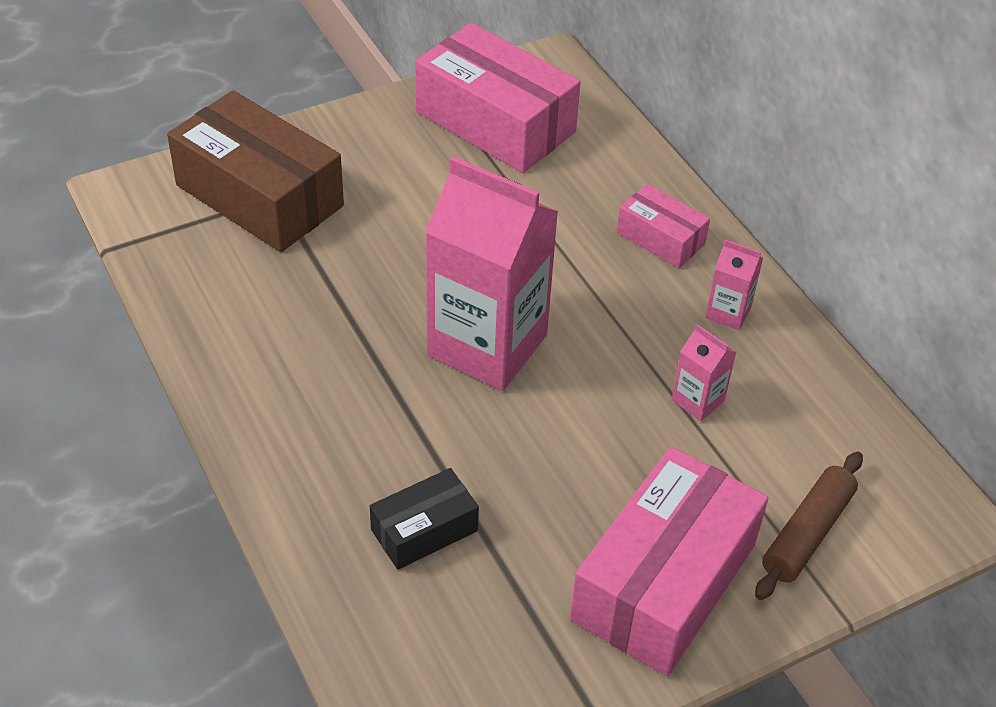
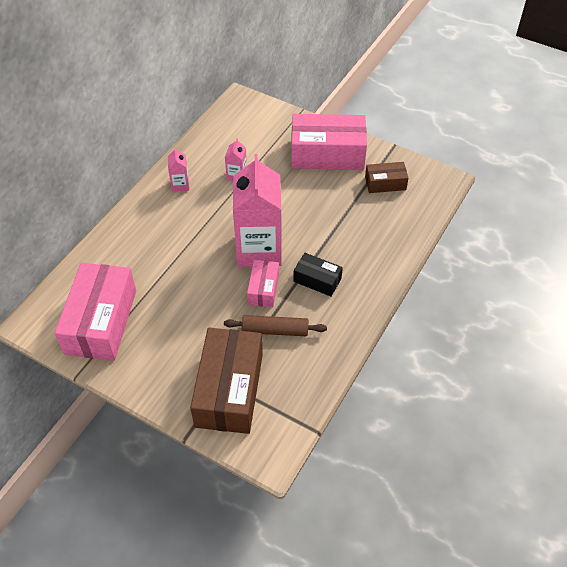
camera: 120 degrees left, 5 degrees up
black box [370,468,479,570] -> black box moved to [293,253,343,297]
pink box [617,184,710,268] -> pink box moved to [247,260,279,307]
brown rolling pin [755,452,863,600] -> brown rolling pin moved to [224,315,327,336]
none -> brown box [365,162,408,193]

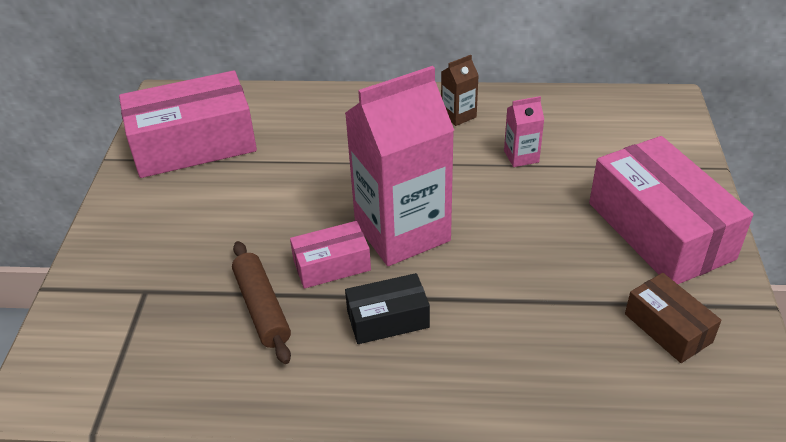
camera: 65 degrees right, 10 degrees down
pink carton [168,147,189,192] -> brown carton [441,55,479,126]
brown box [190,328,263,434] -> none
black box [293,253,343,297] -> black box turned 75 degrees clockwise [345,273,430,344]

